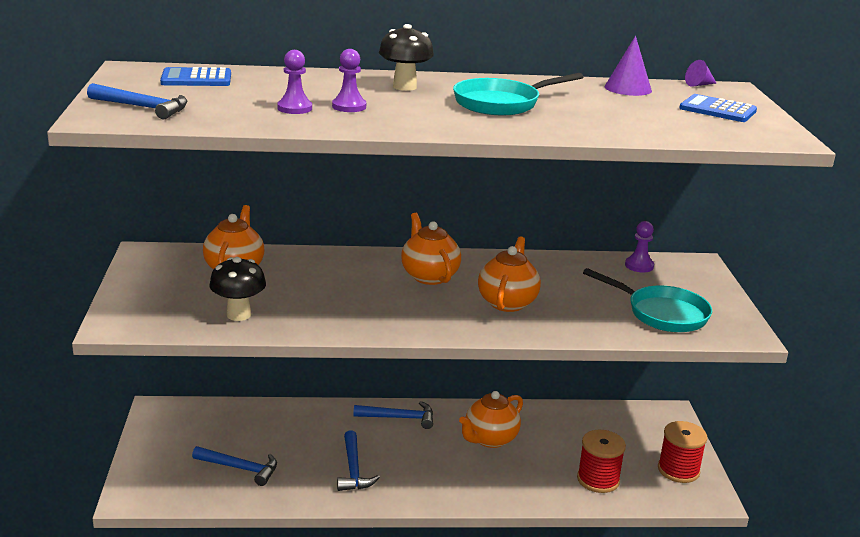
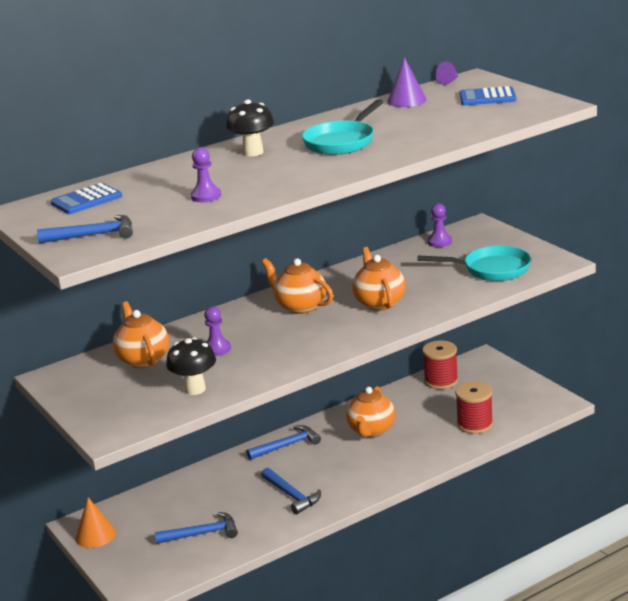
camera: 25 degrees left, 0 degrees up
purple pawn [332,49,366,112] -> purple pawn moved to [204,306,231,356]
red spool [658,421,707,483] -> red spool moved to [422,341,458,389]
none -> orange cone [75,497,116,548]

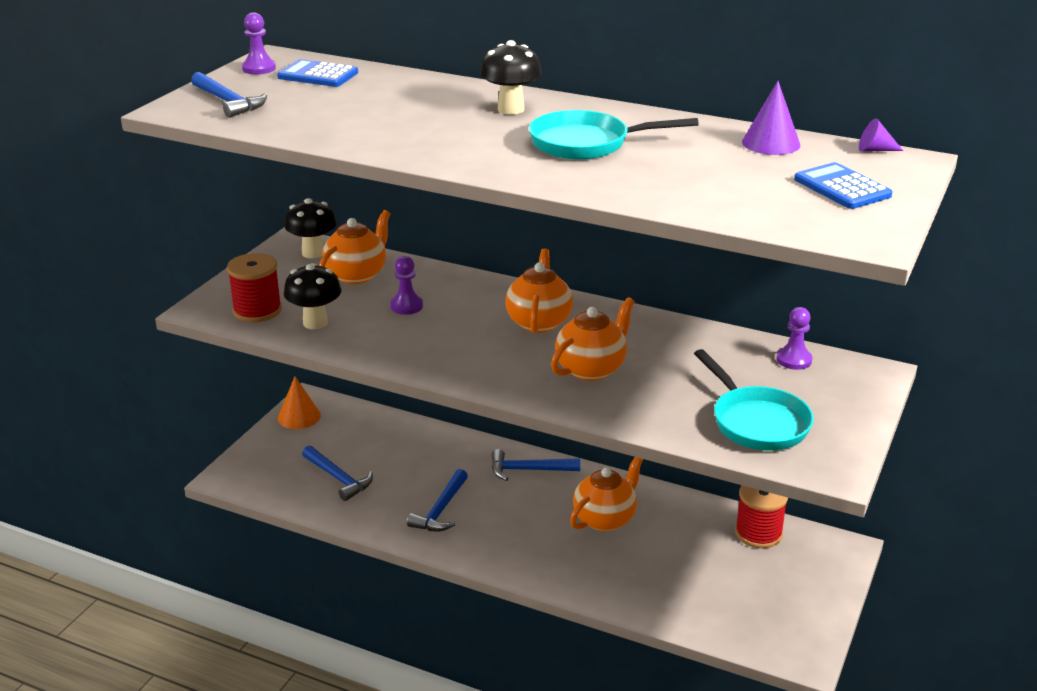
camera: 55 degrees right, 5 degrees up
purple pawn [191,147,221,202] -> purple pawn moved to [242,12,276,74]
blue hammer [246,425,321,460] -> blue hammer turned 150 degrees clockwise [492,449,580,481]
orange teapot [346,386,395,438] -> orange teapot turned 150 degrees clockwise [570,457,643,532]
red spool [455,381,493,434] -> red spool moved to [227,253,282,322]
none -> black mushroom [284,198,337,259]

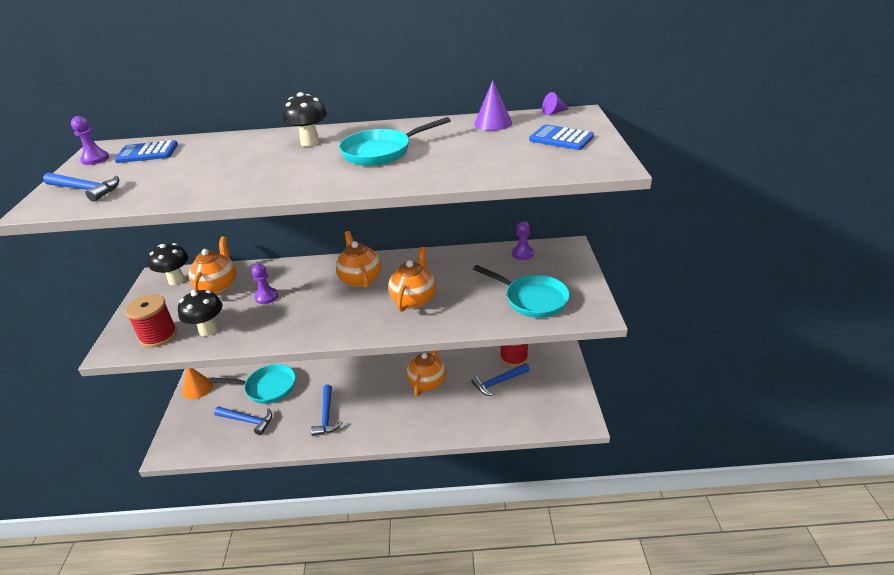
camera: 25 degrees left, 5 degrees up
blue hammer [492,449,580,481] -> blue hammer moved to [471,363,530,396]
none -> turquoise pan [209,364,296,404]

